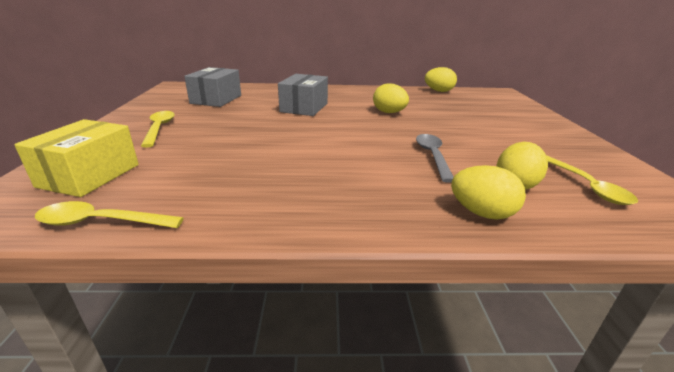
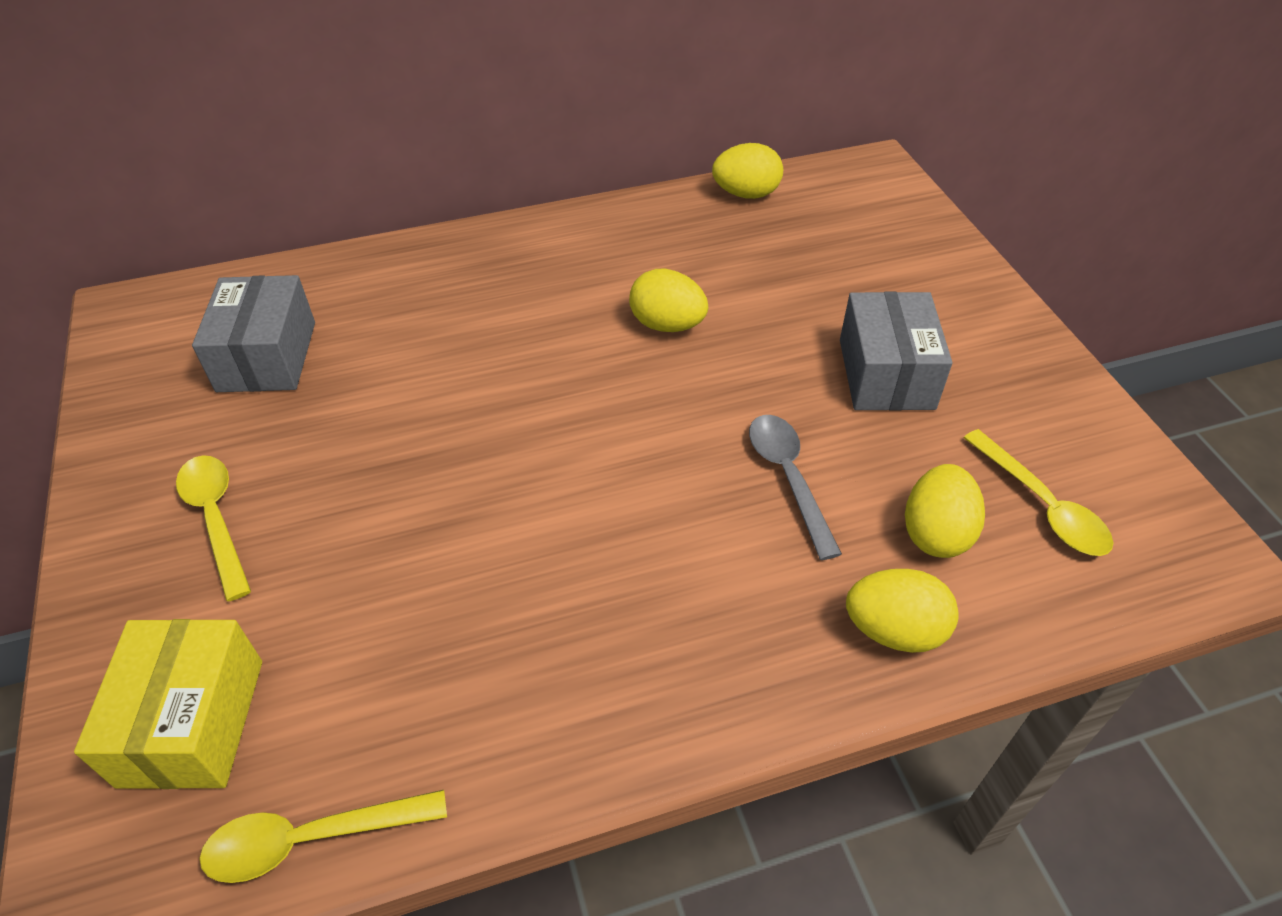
camera: 15 degrees left, 20 degrees up
grey box [278,74,328,116] -> grey box moved to [840,292,952,411]

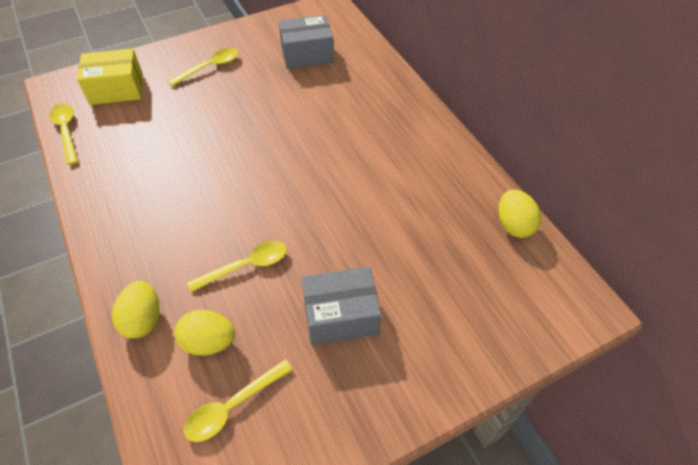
camera: 80 degrees right, 5 degrees up
yellow egg [629,269,708,332] -> none
grey spoon [749,415,842,560] -> yellow spoon [187,241,287,292]

